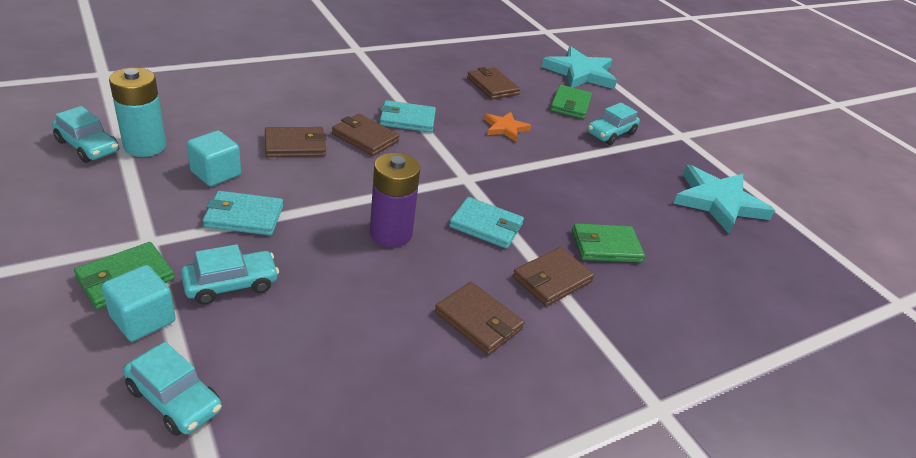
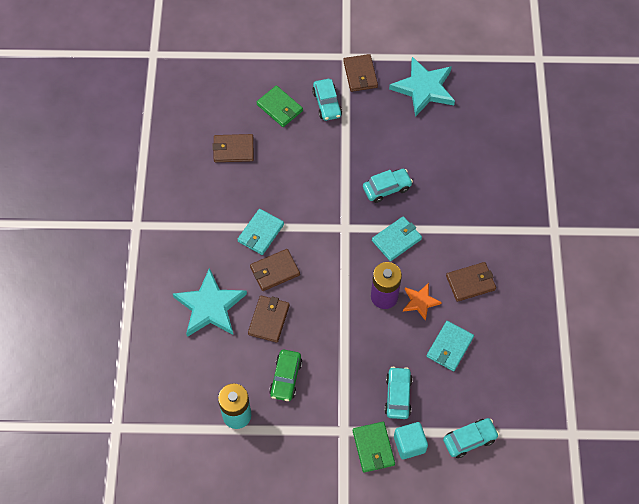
camera: 55 degrees left, 25 degrees up
turquoise car [52,106,119,163] -> turquoise car moved to [363,169,413,203]
turquoise cube [187,130,241,186] -> green car [269,350,302,401]
turquoise wallet [203,191,283,235] -> turquoise wallet moved to [427,321,474,371]
orange star [484,112,531,142] -> orange star moved to [403,283,442,321]
brown wallet [513,247,594,306] -> brown wallet moved to [343,54,378,92]
turquoise star [542,46,617,89] -> turquoise star moved to [173,268,247,337]
green wallet [572,223,645,263] -> none

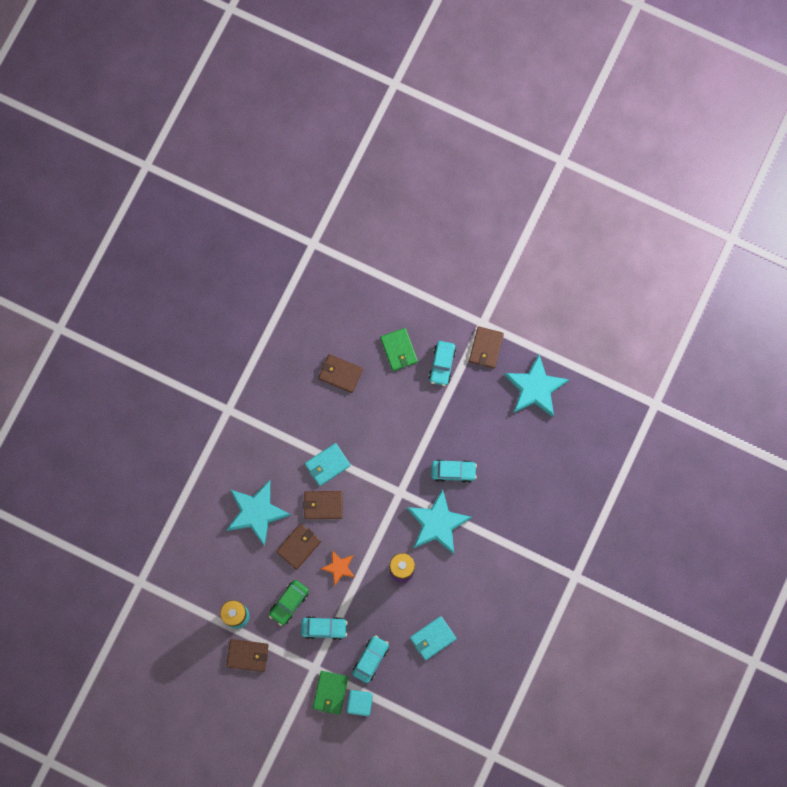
camera: 25 degrees right, 15 degrees up
turquoise wallet [372,216,422,261] -> turquoise star [407,489,472,554]
orange star [403,283,442,321] -> orange star moved to [321,550,355,585]
turquoise car [443,418,499,458] -> turquoise car moved to [301,616,348,640]
brown wallet [446,262,496,302] -> brown wallet moved to [226,639,268,672]

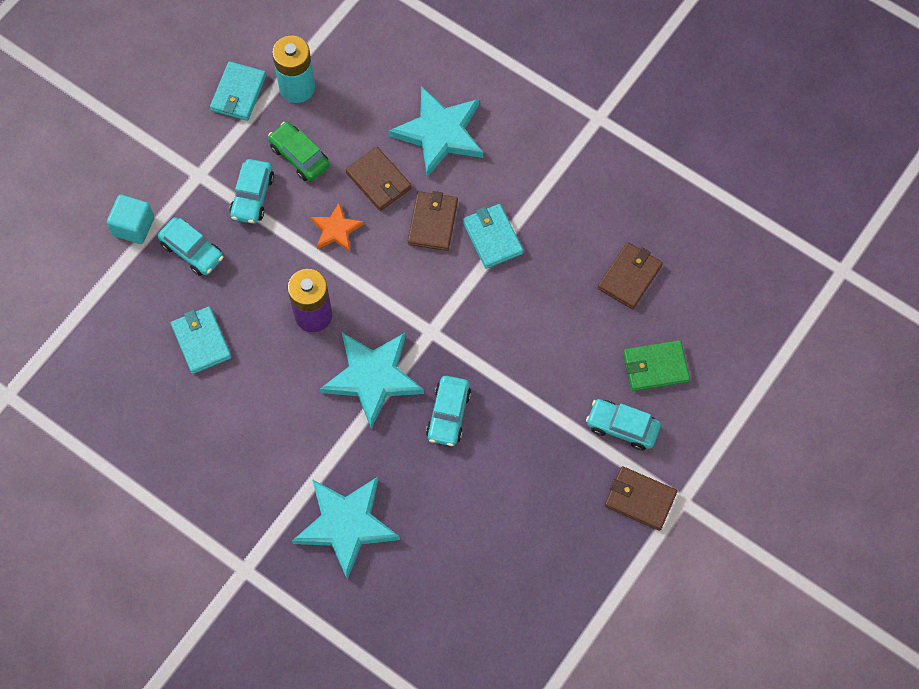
camera: 100 degrees right, 10 degrees down
brown wallet [226,639,268,672] -> turquoise wallet [210,61,266,121]
green wallet [313,671,348,715] -> none
turquoise star [504,355,569,417] -> turquoise star moved to [292,477,400,580]

